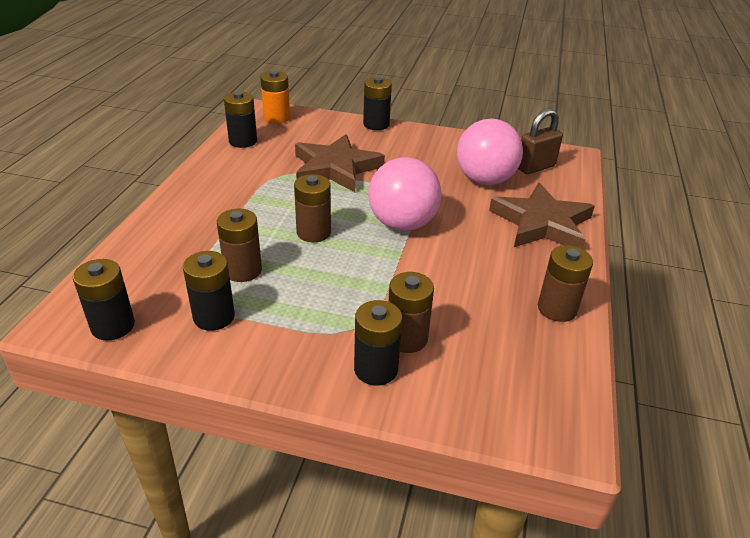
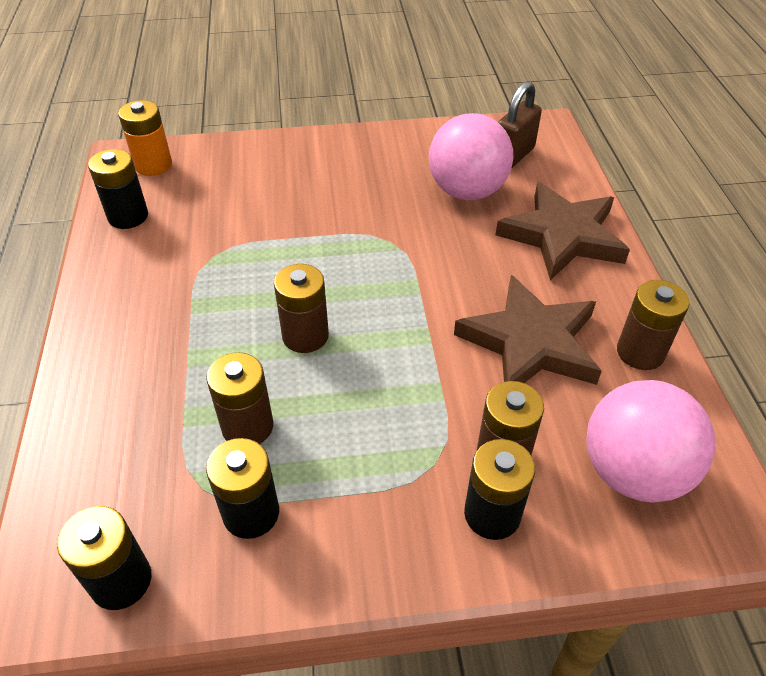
camera: 20 degrees left, 10 degrees up
brown star [295,134,385,192] -> brown star moved to [454,275,602,385]
black battery [363,77,392,130] -> none
pink ball [369,157,442,231] -> pink ball moved to [586,380,715,503]

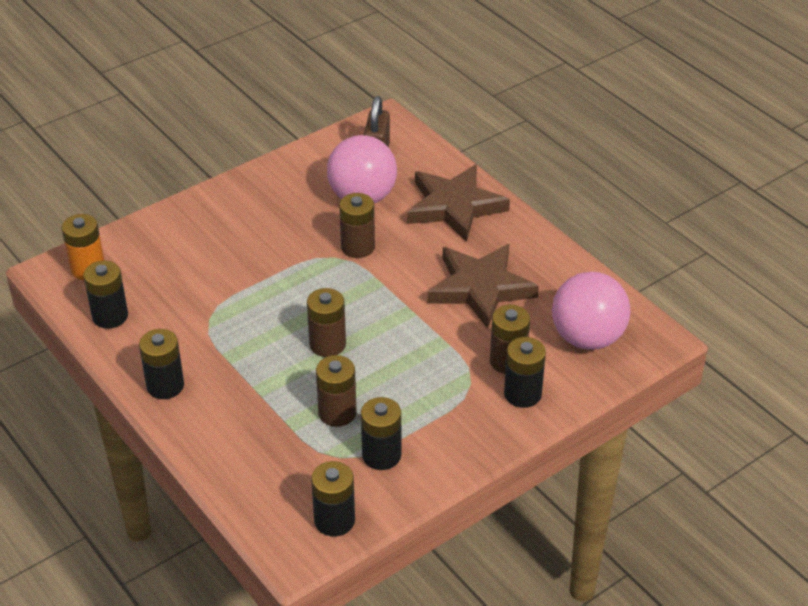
camera: 30 degrees left, 5 degrees down
brown battery [617,280,689,370] -> brown battery moved to [339,193,375,258]
none -> black battery [139,329,184,399]

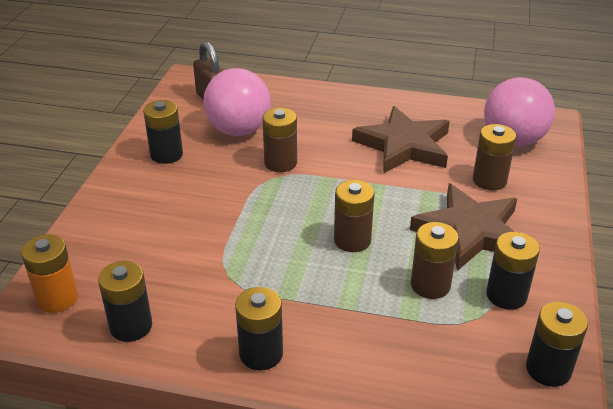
camera: 40 degrees left, 5 degrees down
brown star [407,164,510,242] -> brown star moved to [410,183,517,271]
black battery [504,337,546,408] -> black battery moved to [143,100,183,164]

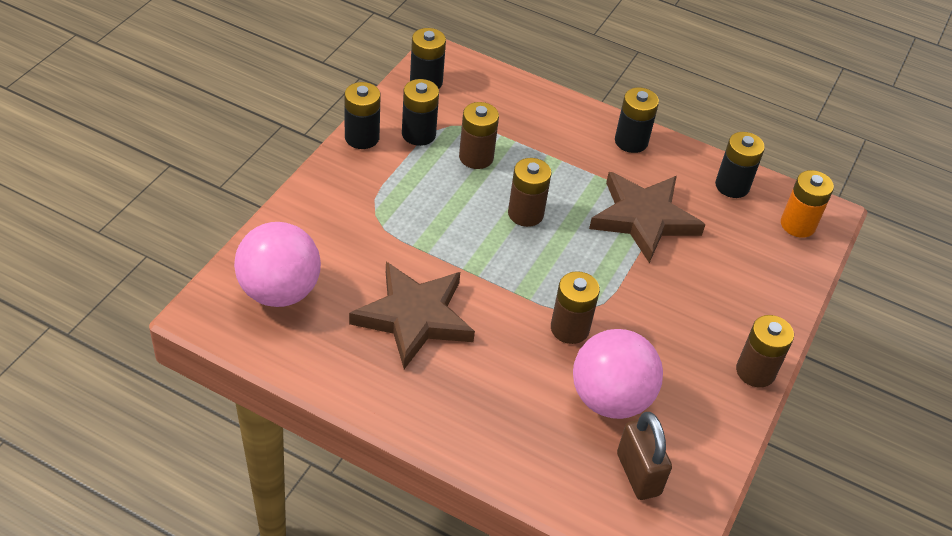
camera: 170 degrees left, 10 degrees up
black battery [143,100,183,164] -> black battery moved to [344,82,381,149]
brown star [410,183,517,271] -> brown star moved to [589,172,705,263]
brown battery [473,124,516,191] -> brown battery moved to [736,315,794,387]

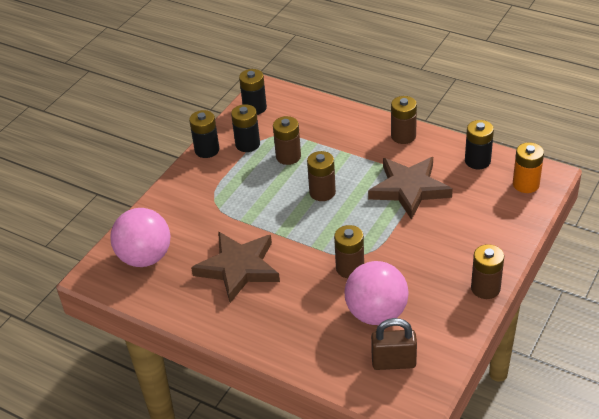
camera: 10 degrees right, 5 degrees down
black battery [615,87,659,153] -> brown battery [391,96,417,144]
brown padlock [617,412,672,500] -> brown padlock turned 75 degrees counterclockwise [371,318,417,370]

